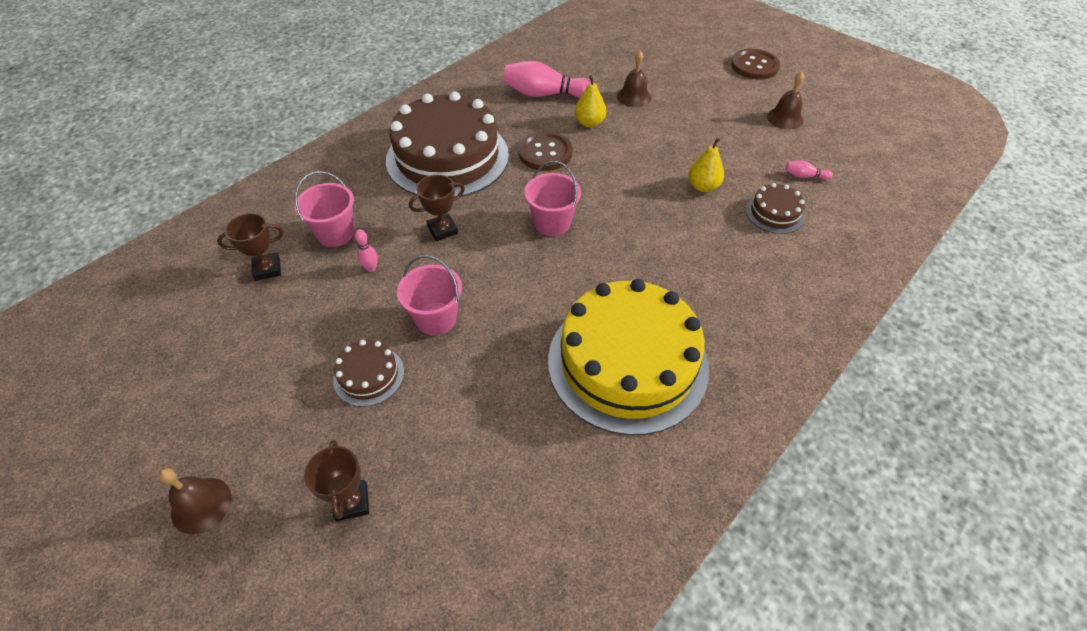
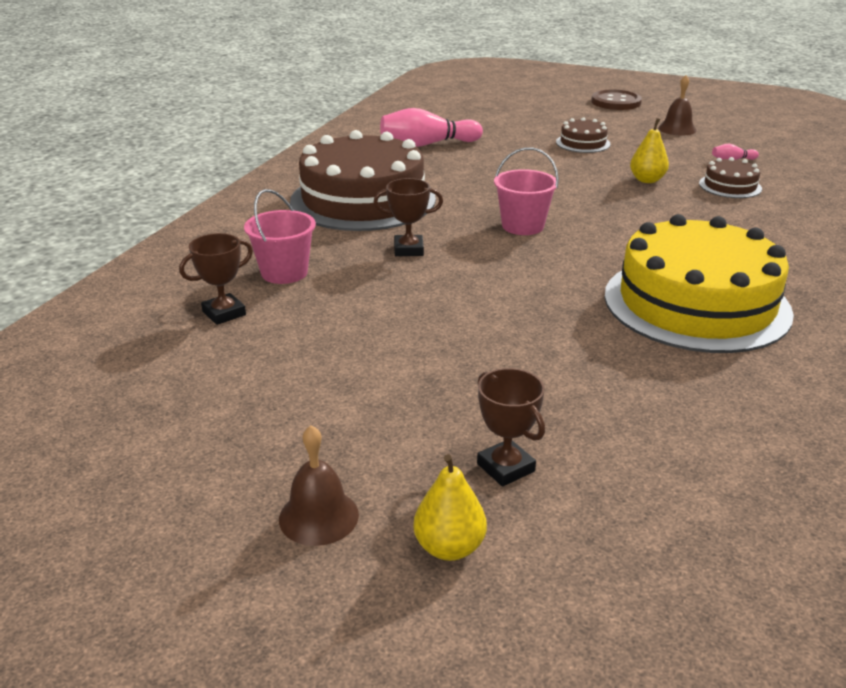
camera: 20 degrees left, 20 degrees down
brown cake [333,340,404,407] -> brown cake moved to [556,117,611,153]
pink bowling pin [355,229,378,272] -> none
pink bucket [397,255,462,335] -> none
brown trophy [409,175,465,241] -> brown trophy turned 45 degrees clockwise [374,178,443,256]
brown button [518,132,572,171] -> none
yellow pear [575,75,606,128] -> yellow pear moved to [413,454,487,561]
brown bell [617,51,651,107] -> none

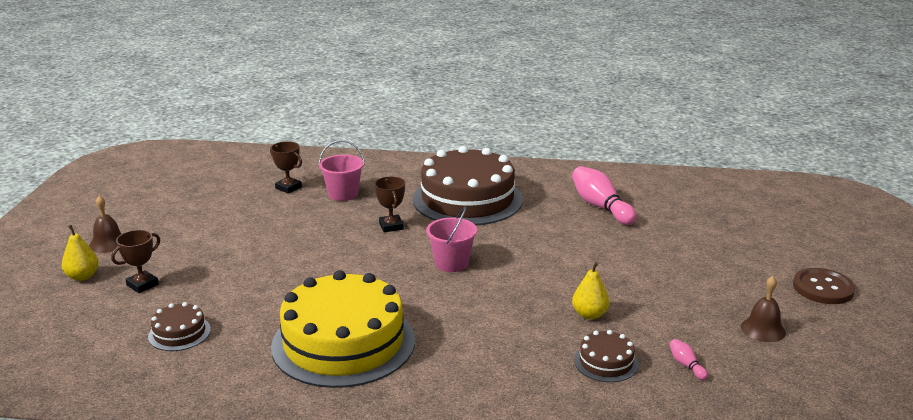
camera: 75 degrees right, 5 degrees down
brown cake [556,117,611,153] -> brown cake moved to [148,302,211,351]

